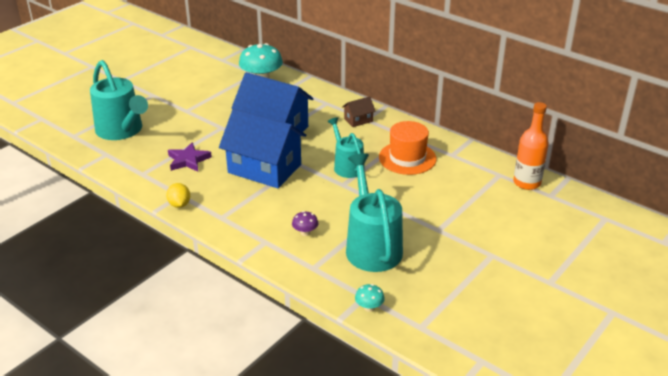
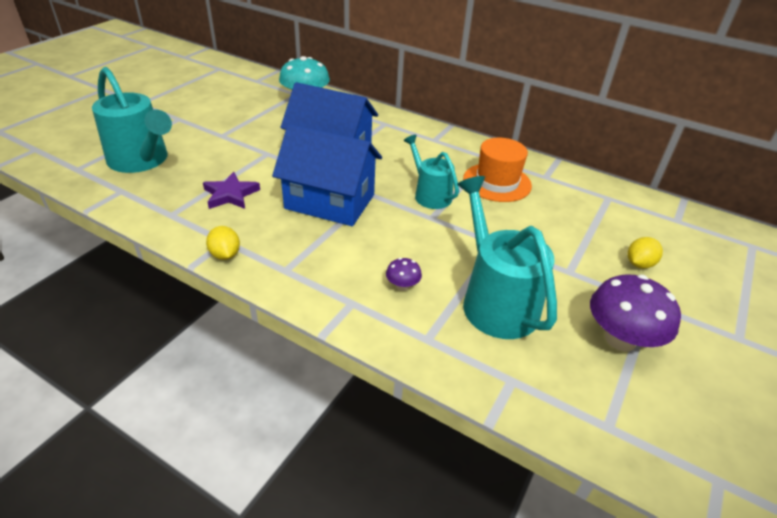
camera: 10 degrees left, 5 degrees up
brown house [342,96,376,127] -> none
turquoise mushroom [355,284,385,312] -> none
orange bottle [513,102,549,190] -> none
none -> purple mushroom [590,274,681,351]
none -> yellow lemon [628,237,663,269]

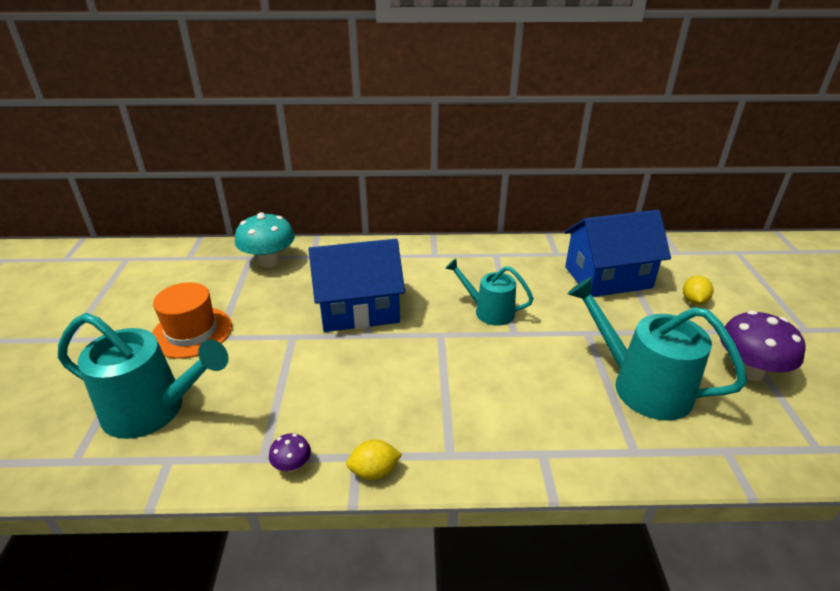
camera: 30 degrees left, 5 degrees down
purple star [203,172,260,209] -> none
yellow lemon [206,226,240,260] -> yellow lemon turned 45 degrees counterclockwise [346,440,402,480]
blue house [272,124,382,226] -> blue house moved to [564,210,671,297]
purple mushroom [386,258,422,291] -> purple mushroom moved to [269,433,311,472]
orange hat [463,138,532,202] -> orange hat moved to [152,282,232,359]

